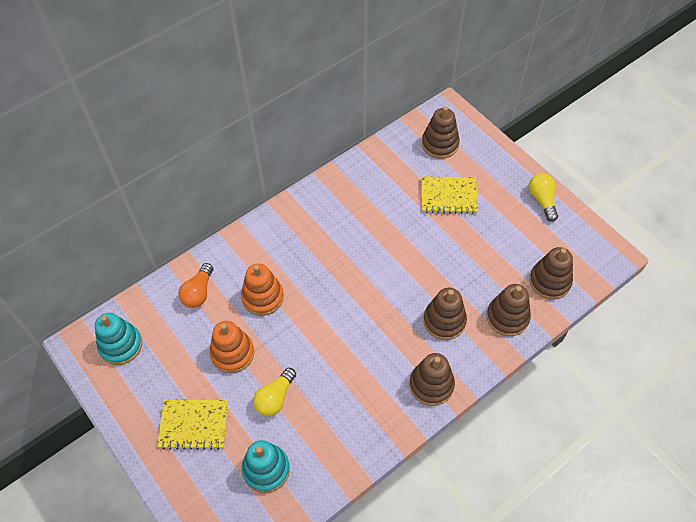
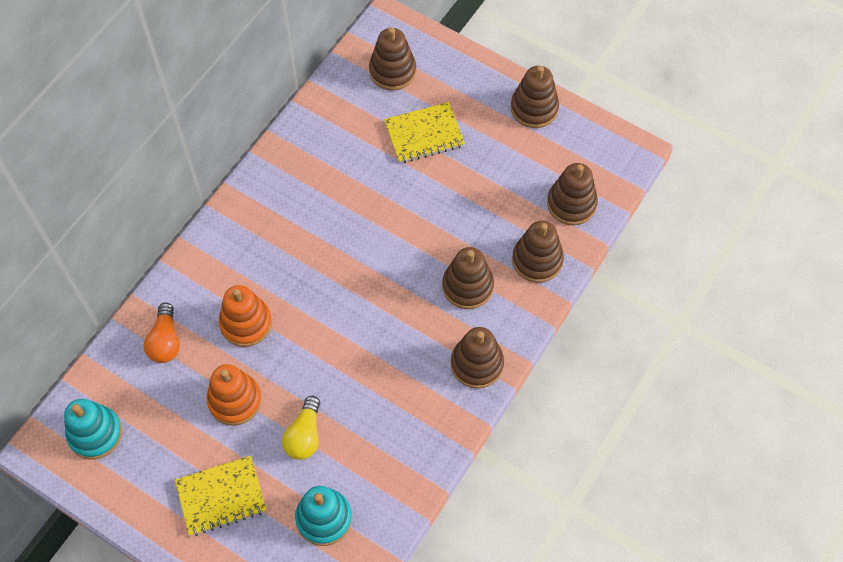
camera: 20 degrees left, 5 degrees up
yellow light bulb [529,173,558,222] -> brown stacking toy [511,66,559,128]

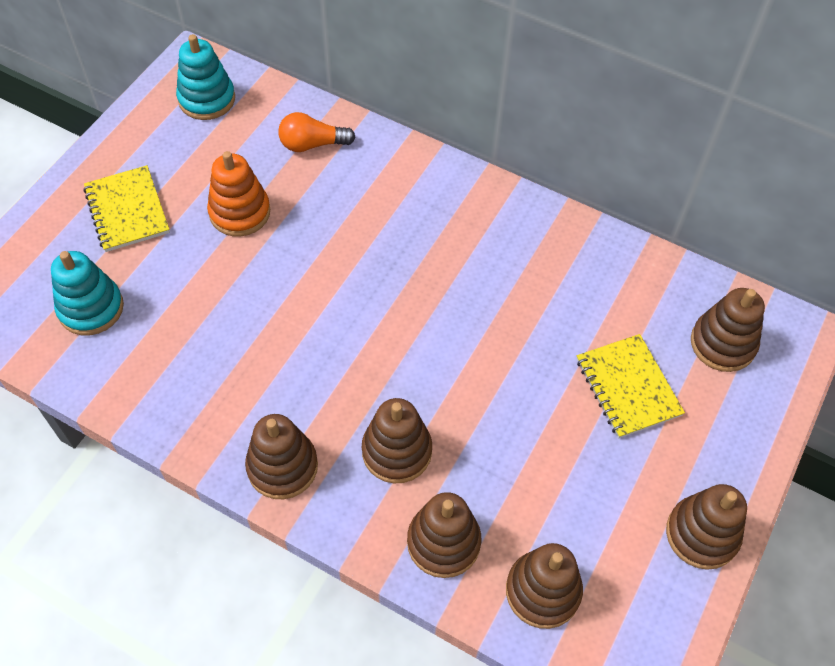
camera: 85 degrees right, 5 degrees down
orange stacking toy [219,285,272,347] -> none
yellow light bulb [282,396,320,460] -> none

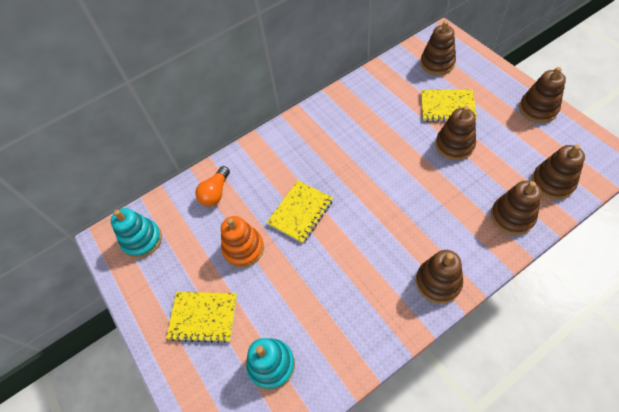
camera: 55 degrees left, 0 degrees up
brown stacking toy [362,398,432,483] -> brown stacking toy moved to [436,106,476,160]
none -> yellow notebook [266,181,333,243]

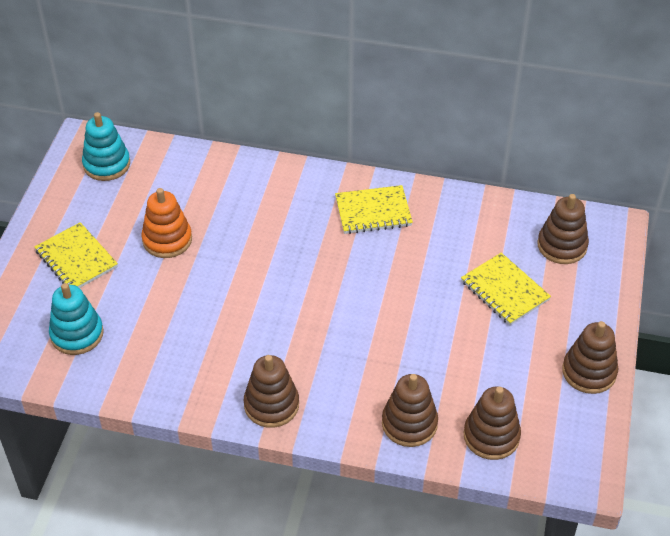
camera: 40 degrees right, 10 degrees down
orange light bulb [195,166,230,206] -> none
yellow notebook [266,181,333,243] -> yellow notebook moved to [335,185,413,234]
brown stacking toy [436,106,476,160] -> none

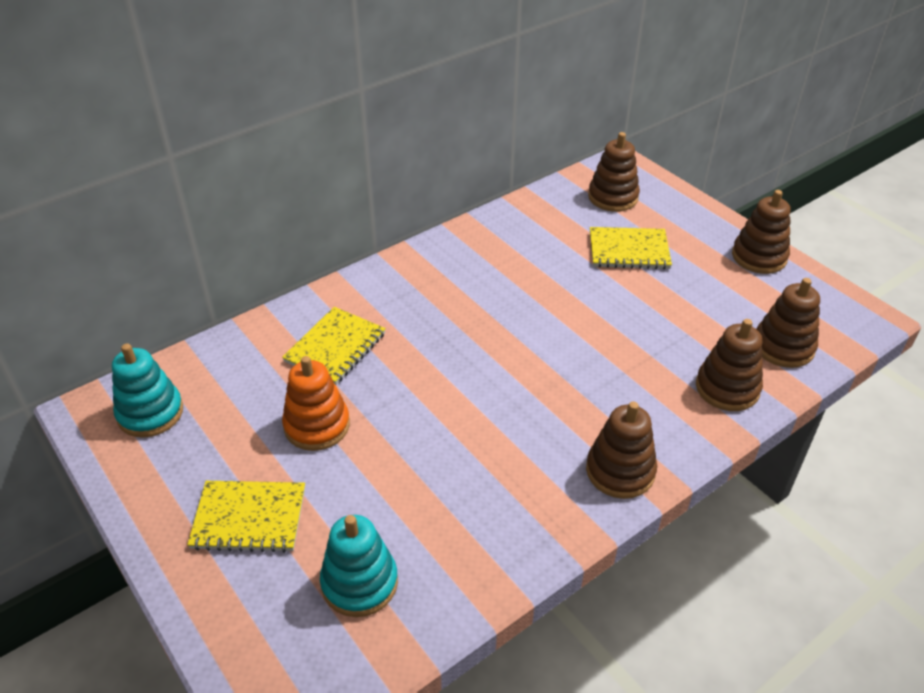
camera: 50 degrees left, 5 degrees down
yellow notebook [335,185,413,234] -> yellow notebook moved to [282,307,386,385]

